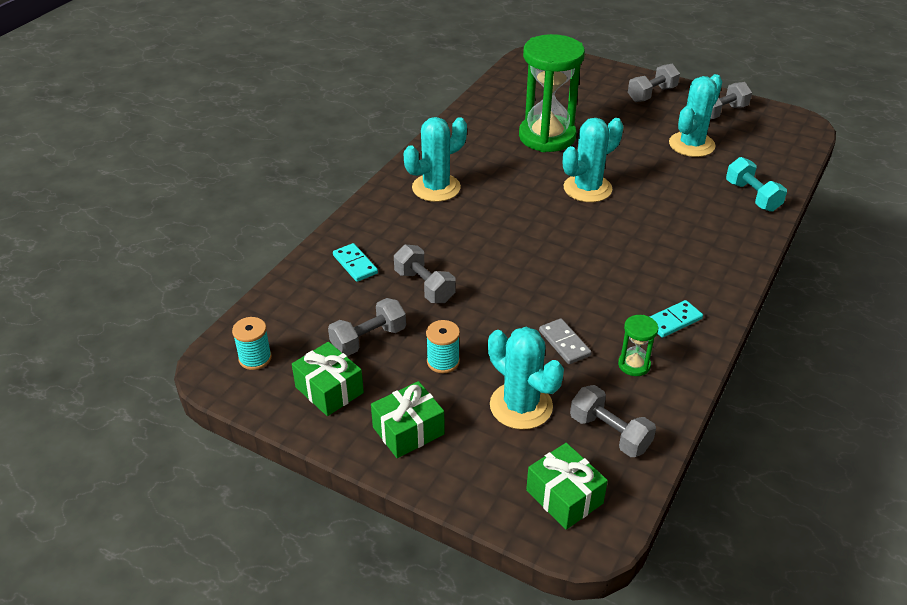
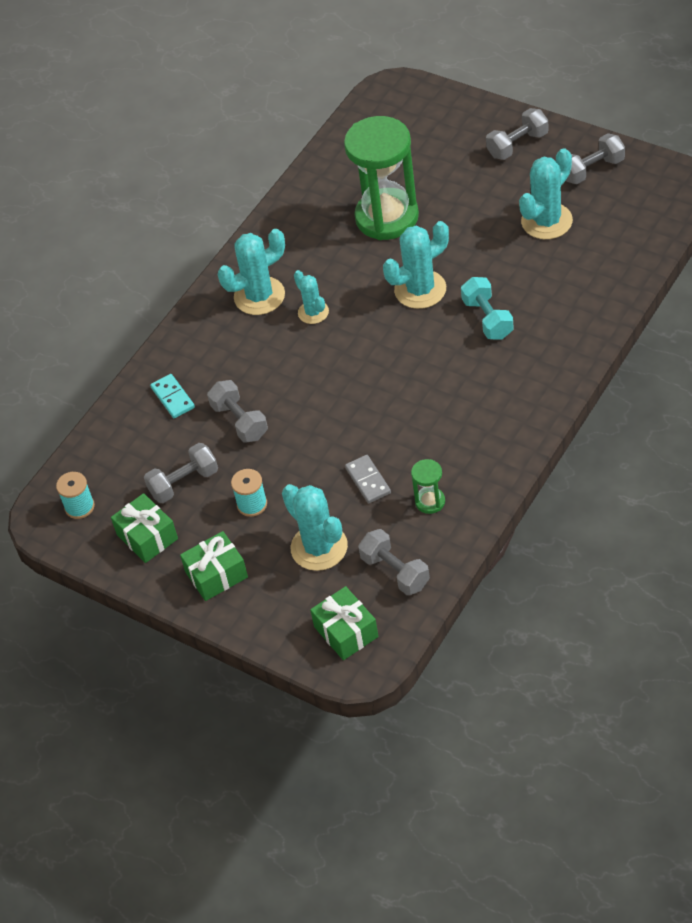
camera: 10 degrees right, 10 degrees up
turquoise domino [650,300,703,338] -> none
turquoise dumbbell [726,157,787,212] -> turquoise dumbbell moved to [461,277,514,340]
none -> turquoise cactus [294,270,329,324]

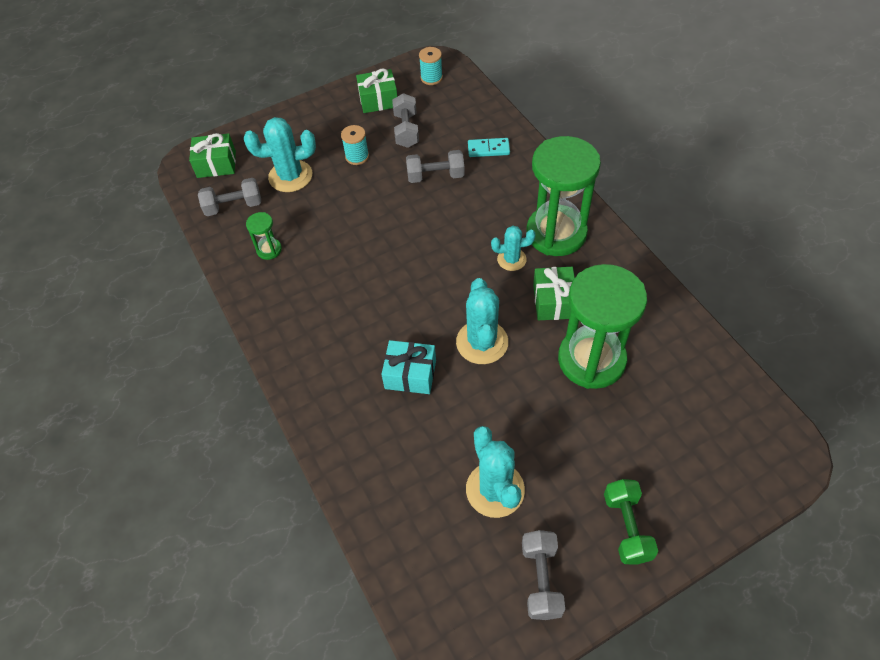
camera: 115 degrees right, 5 degrees up
green gift [180,531,248,601] -> green gift moved to [533,267,575,320]
turquoise cactus [218,229,285,315] -> green hourglass [526,136,601,256]
grey domino [345,455,391,503] -> none
turquoise dumbbell [461,277,514,340] -> turquoise gift [381,340,436,394]
grey dumbbell [486,108,549,160] -> green dumbbell [604,479,658,565]

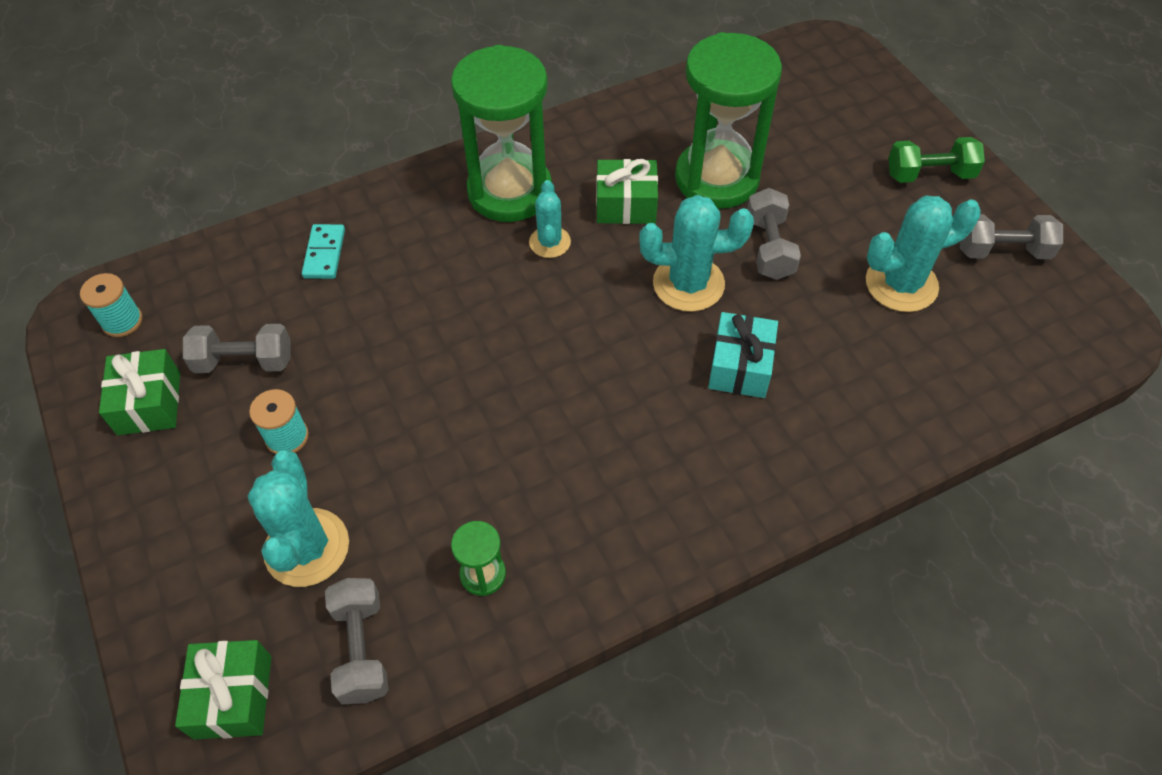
camera: 90 degrees left, 0 degrees up
grey dumbbell [406,150,465,183] -> grey dumbbell moved to [747,188,801,280]

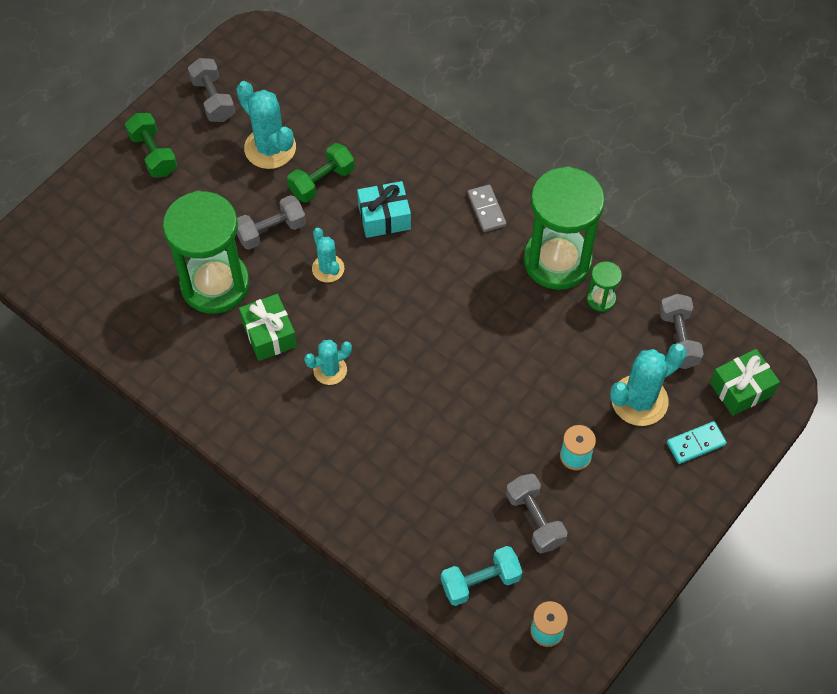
camera: 115 degrees left, 5 degrees up
green gift [99,349,180,435] -> none
turquoise domino [302,224,345,279] -> turquoise domino moved to [667,421,727,464]
grey dumbbell [325,578,388,704] -> grey dumbbell turned 60 degrees counterclockwise [659,294,704,369]
green hourglass [451,45,552,222] -> green hourglass moved to [523,166,605,290]
turquoise cactus [639,195,754,312] -> turquoise cactus [312,228,344,283], size x0.60
none -> green dumbbell [287,143,355,203]
none -> turquoise dumbbell [441,546,522,606]
none -> grey domino [467,184,507,232]

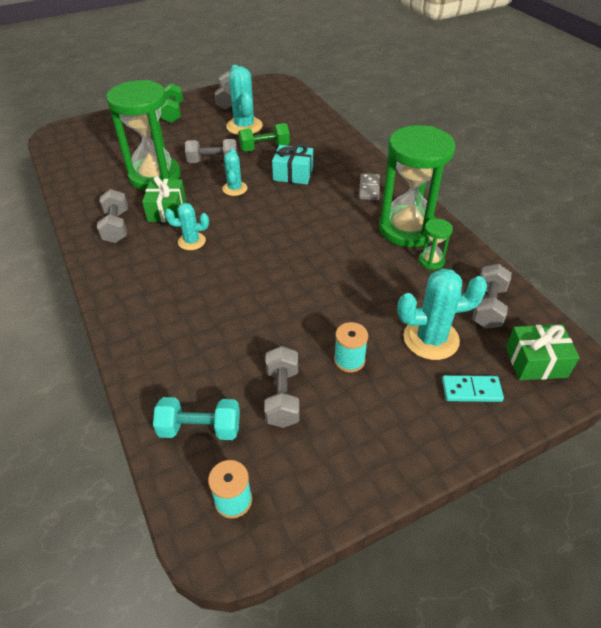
camera: 25 degrees right, 15 degrees down
none -> grey dumbbell [97,189,128,243]

